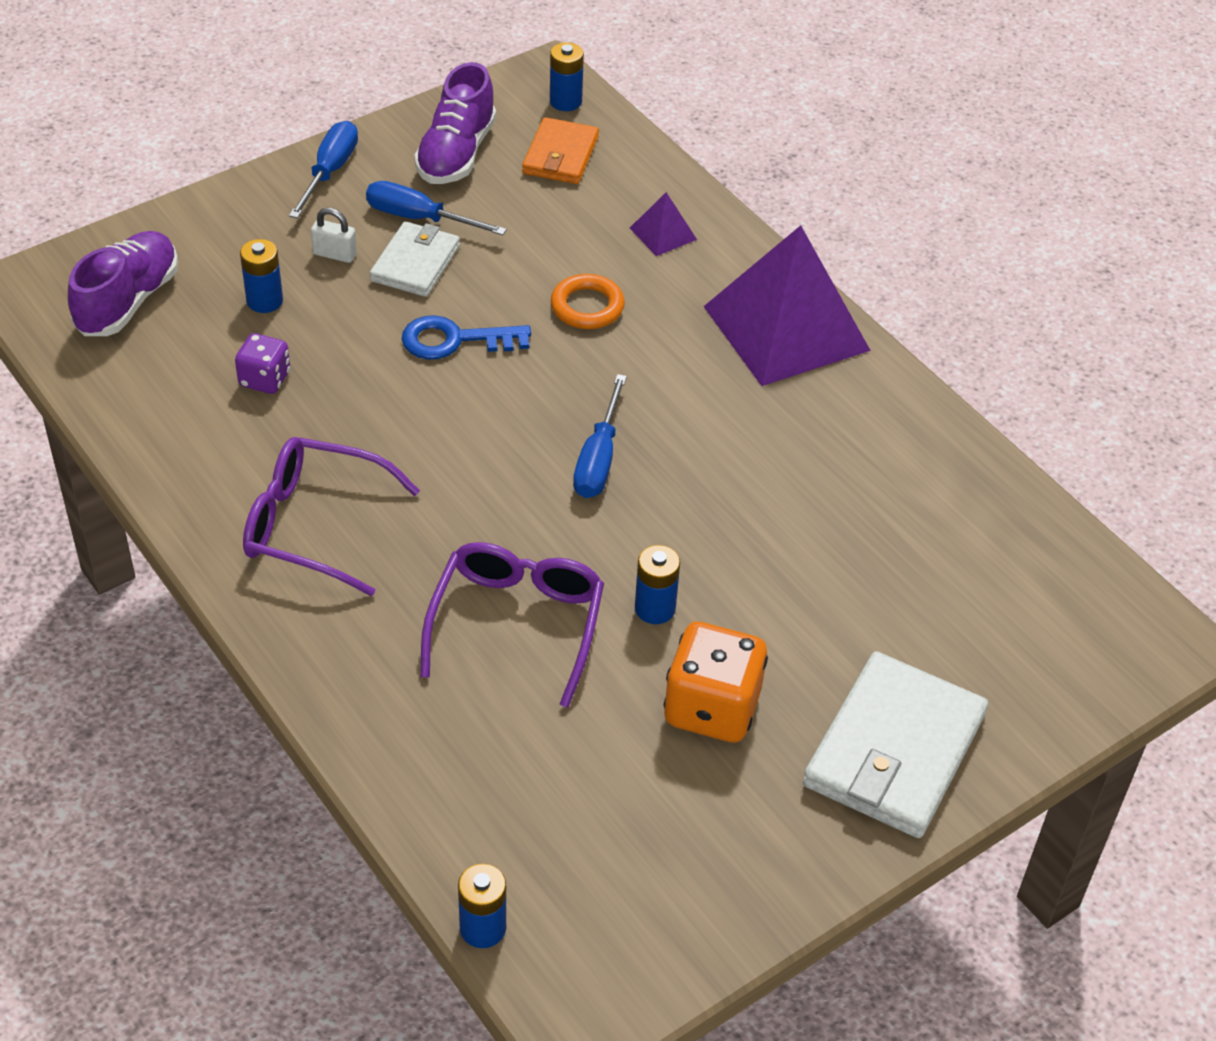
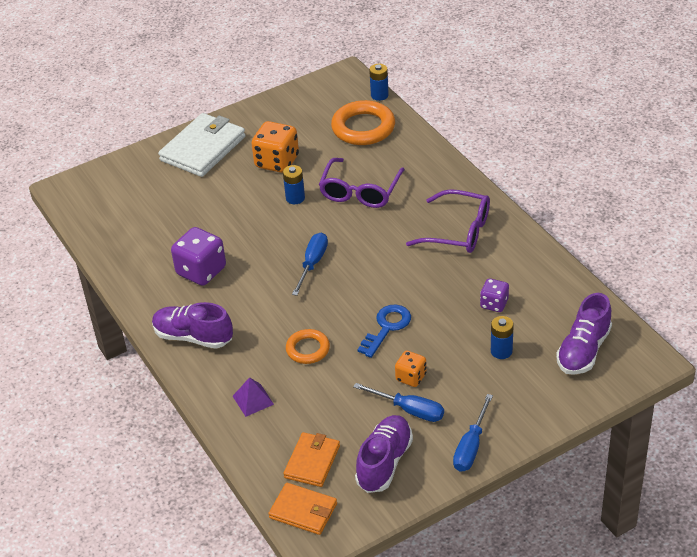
camera: 170 degrees left, 5 degrees down
white padlock [311,208,357,263] -> none
white wallet [370,221,460,297] -> orange dice [395,351,427,387]
blue key [402,315,531,360] -> blue key turned 60 degrees counterclockwise [357,304,411,358]
blue battery [550,42,584,111] -> orange wallet [268,483,337,535]
purple pyramid [704,225,871,386] -> purple shoe [152,302,233,349]
none -> purple dice [171,227,226,286]
none -> orange ring [331,100,395,145]

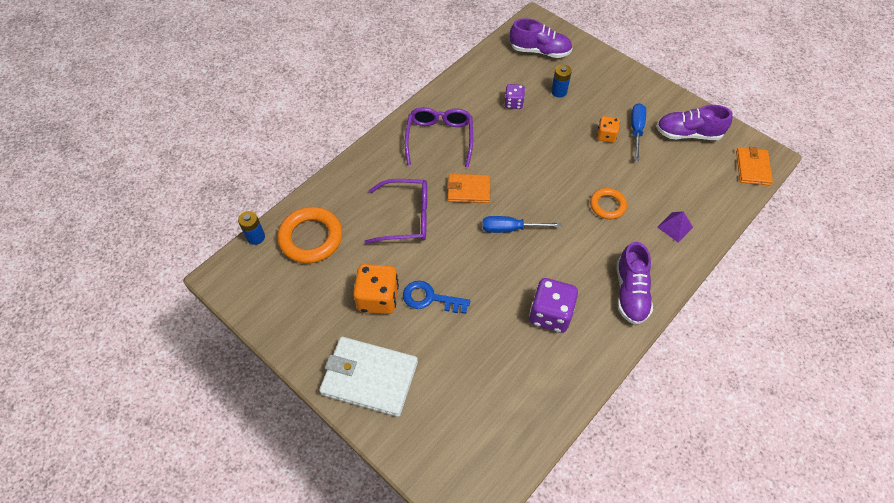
camera: 110 degrees left, 15 degrees up
blue battery [283,165,305,204] -> none
orange wallet [283,432,340,487] -> orange wallet moved to [447,174,490,203]
blue key [357,304,411,358] -> blue key moved to [403,281,470,314]
blue screwdriver [453,394,493,472] -> none

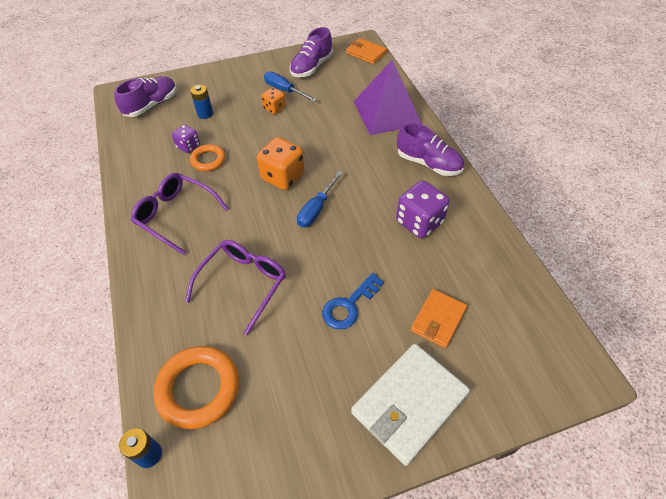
camera: 60 degrees left, 5 degrees down
orange dice [353,264,399,314] -> orange dice moved to [257,137,305,190]
orange wallet [447,174,490,203] -> orange wallet moved to [410,289,467,348]
orange ring [590,188,627,219] -> orange ring moved to [190,144,225,171]
purple pyramid [657,211,693,242] -> purple pyramid [354,60,422,135], size x2.41

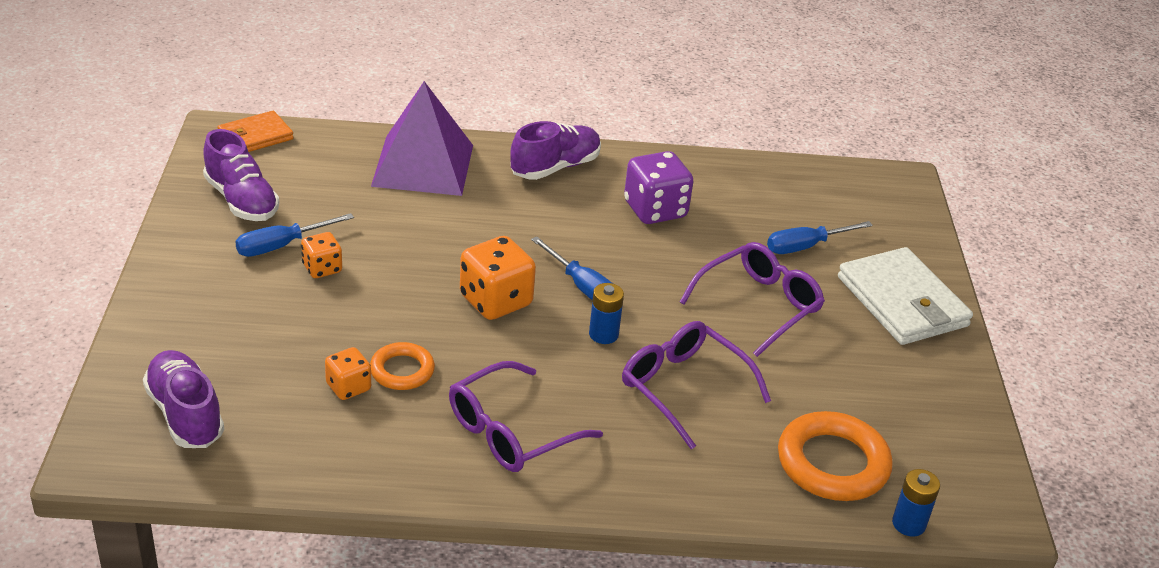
camera: 75 degrees left, 15 degrees down
purple dice [172,125,200,153] -> orange dice [325,347,371,400]
blue battery [190,85,213,119] -> blue battery moved to [589,283,624,344]
blue key [322,273,384,329] -> purple glasses [680,242,825,357]
orange wallet [410,289,467,348] -> blue screwdriver [767,221,873,254]

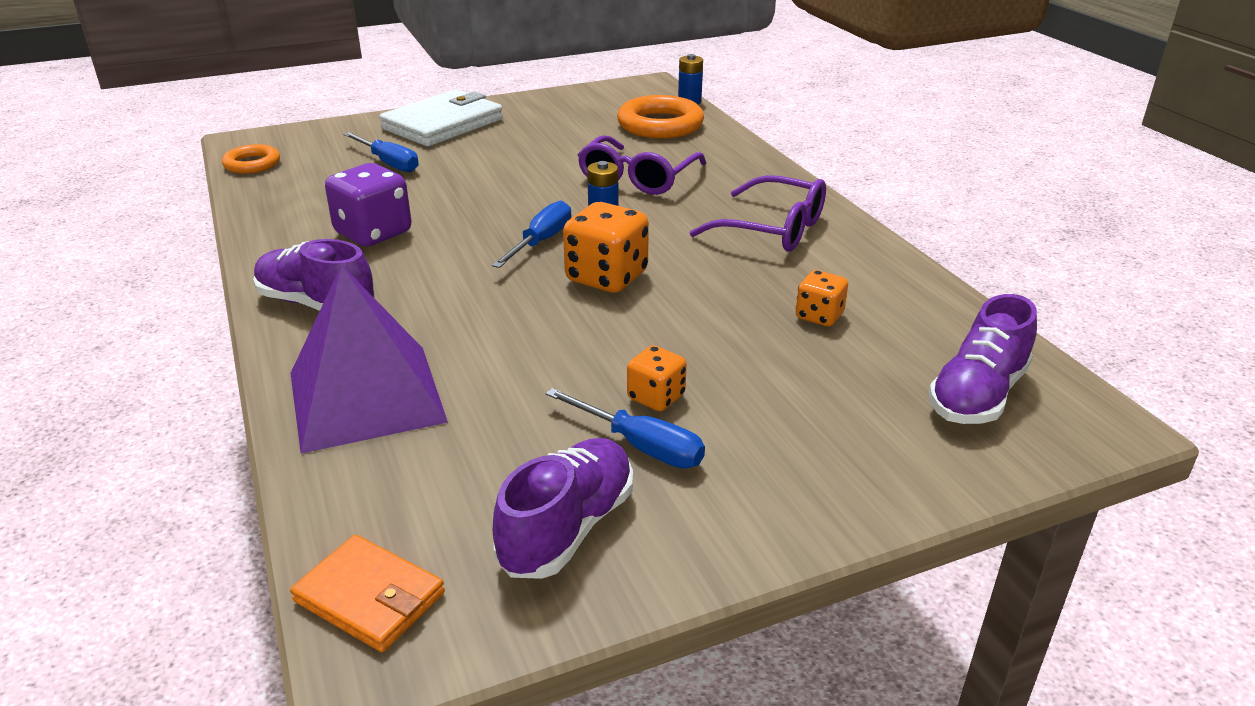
camera: 110 degrees left, 5 degrees down
orange ring [370,342,435,390] -> orange ring moved to [222,144,280,174]
purple glasses [680,242,825,357] -> none

